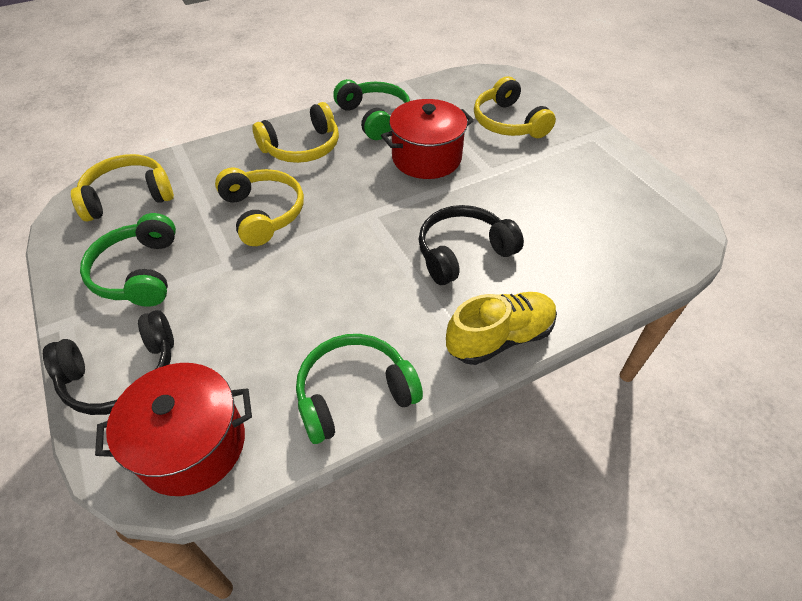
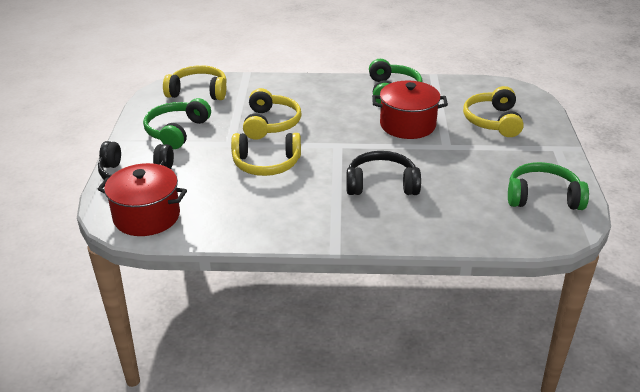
camera: 30 degrees right, 15 degrees down
yellow headphones [252,102,339,163] -> yellow headphones moved to [231,133,301,176]
green headphones [296,334,423,444] -> green headphones moved to [508,162,589,210]
yellow shoe [446,292,557,365] -> none

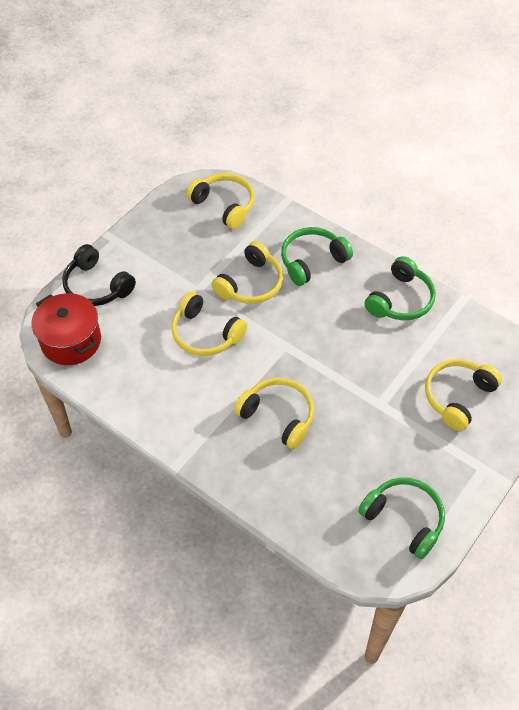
camera: 35 degrees right, 20 degrees up
green headphones [143,98,211,149] -> green headphones moved to [281,227,353,286]
black headphones [346,151,421,195] -> yellow headphones [234,378,314,449]
red pot [372,80,448,139] -> none

